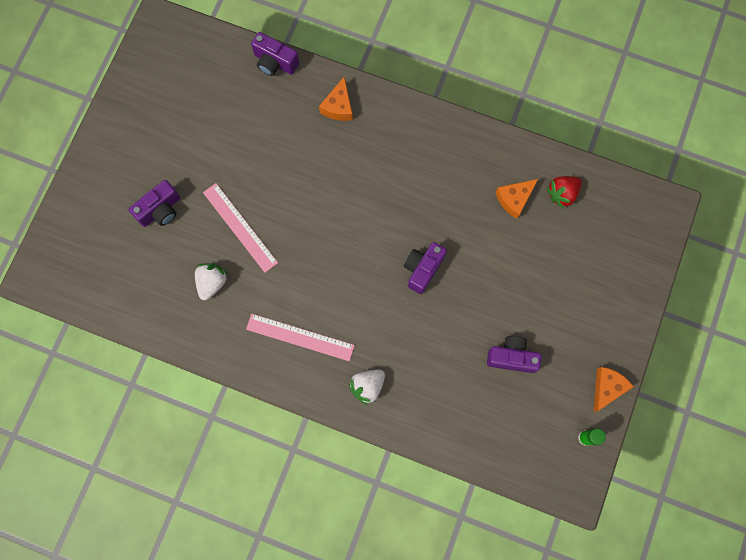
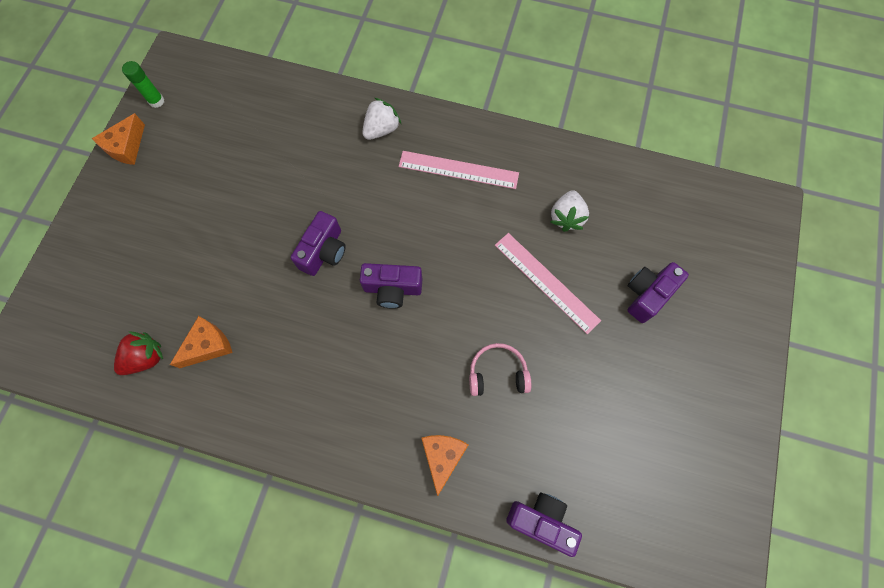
camera: 175 degrees right, 5 degrees down
purple camera [487,336,542,373] -> purple camera moved to [360,263,422,309]
none -> pink headphones [469,343,531,396]

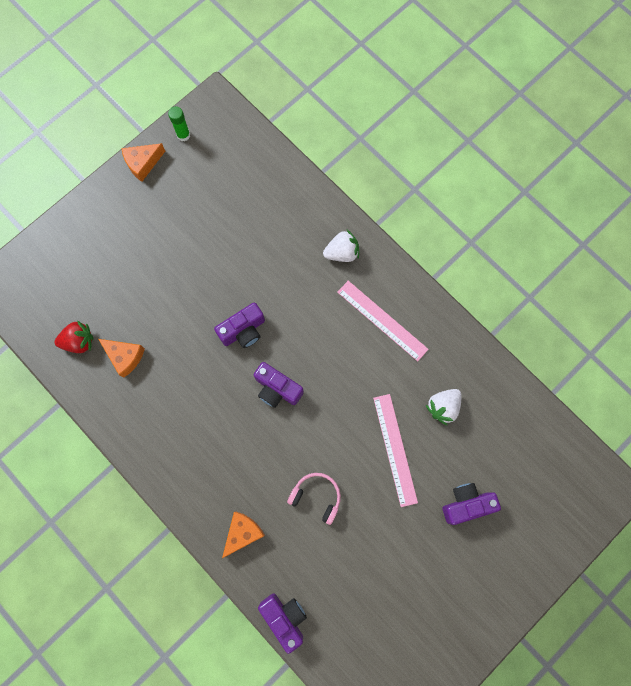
camera: 30 degrees right, 5 degrees up
orange cheese [170,316,233,368] -> orange cheese turned 45 degrees clockwise [98,339,145,378]

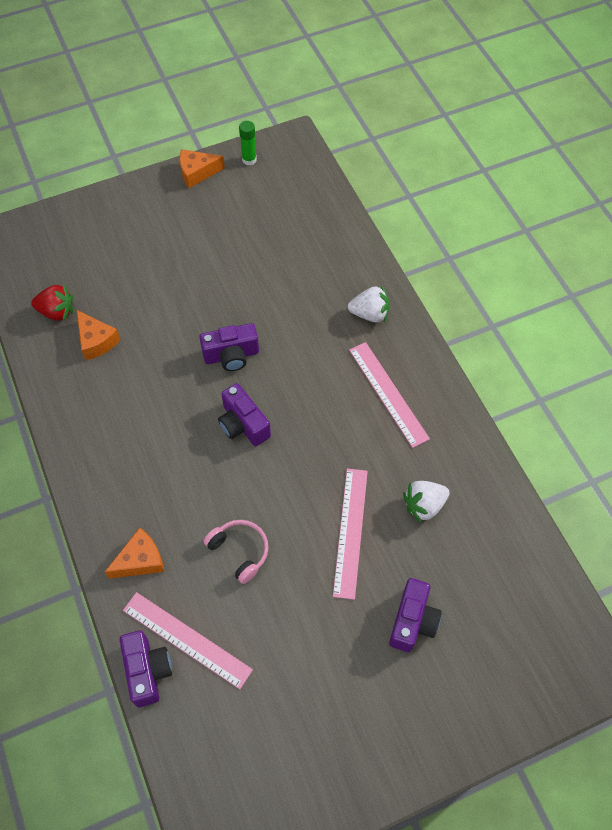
camera: 20 degrees right, 15 degrees down
purple camera [442,483,501,525] -> purple camera turned 105 degrees clockwise [389,578,442,652]
none -> pink ruler [123,592,253,689]

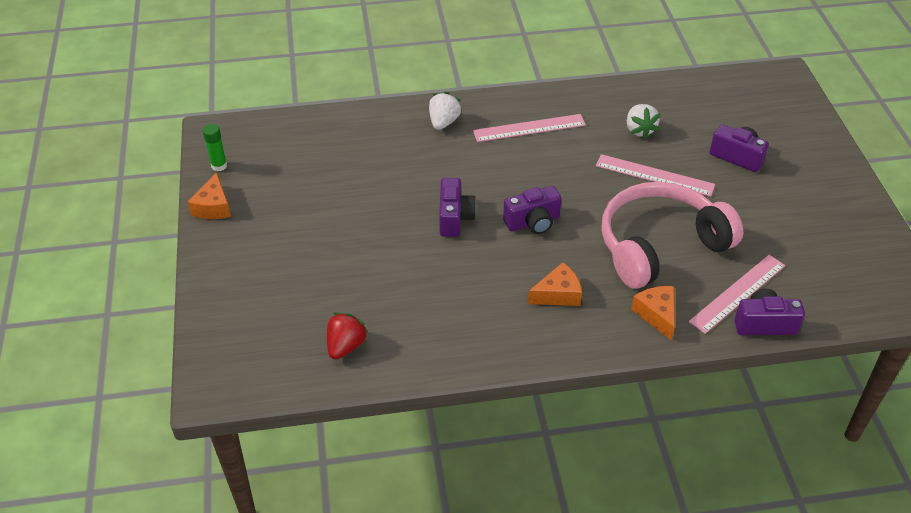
camera: 75 degrees left, 15 degrees down
orange cheese [77,310,121,360] -> orange cheese moved to [528,262,582,306]
pink headphones [203,520,269,584] -> pink headphones [601,182,743,289], size x2.31

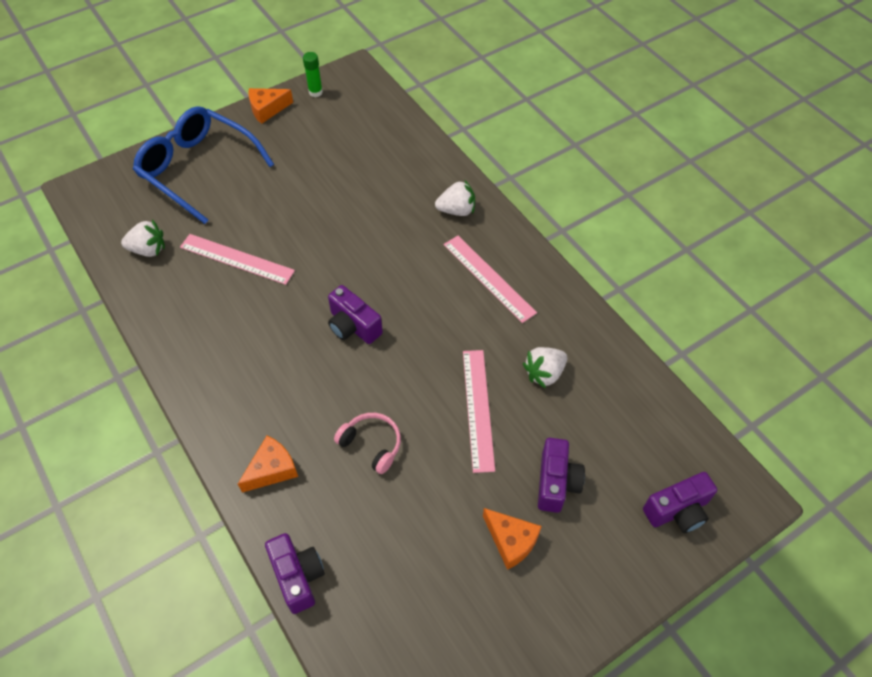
camera: 65 degrees right, 10 degrees up
red strawberry [327,312,368,359] -> white strawberry [121,220,165,257]
purple camera [439,178,477,237] -> purple camera moved to [643,472,717,533]
orange cheese [528,262,582,306] -> orange cheese moved to [483,508,542,570]
pink headphones [601,182,743,289] -> pink headphones [334,413,401,474], size x0.43
pink ruler [689,255,785,334] -> pink ruler moved to [180,234,295,285]
none -> blue glasses [133,106,274,224]

